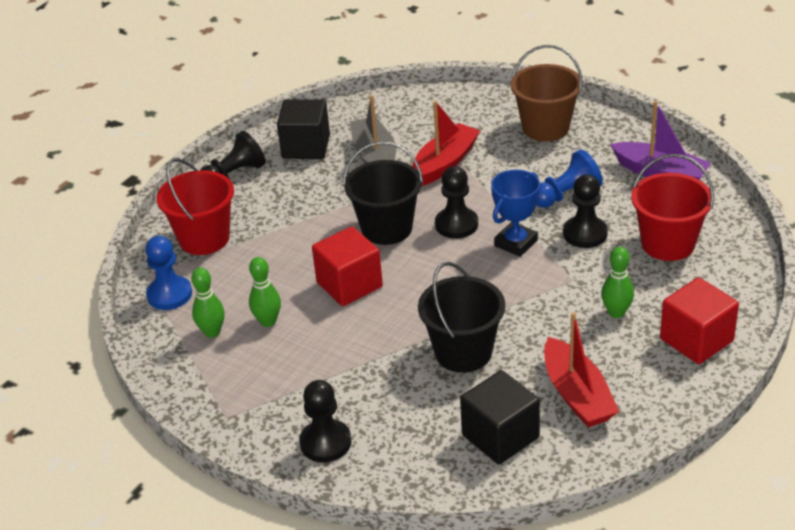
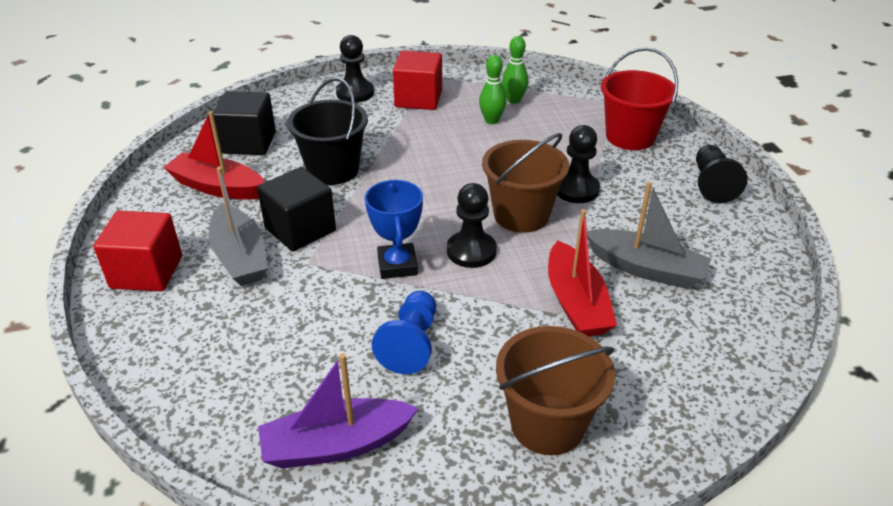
camera: 130 degrees right, 0 degrees up
blue pawn [145,236,192,310] -> none
black cube [277,99,330,159] -> black cube moved to [257,167,336,252]
red cube [312,226,383,306] -> red cube moved to [393,51,442,110]
black bucket [343,141,423,245] -> brown bucket [482,133,569,233]
black pawn [563,174,608,248] -> black pawn moved to [557,125,600,203]
green bowling pin [601,247,634,318] -> grey boat [208,167,268,286]
red bucket [631,154,714,261] -> none

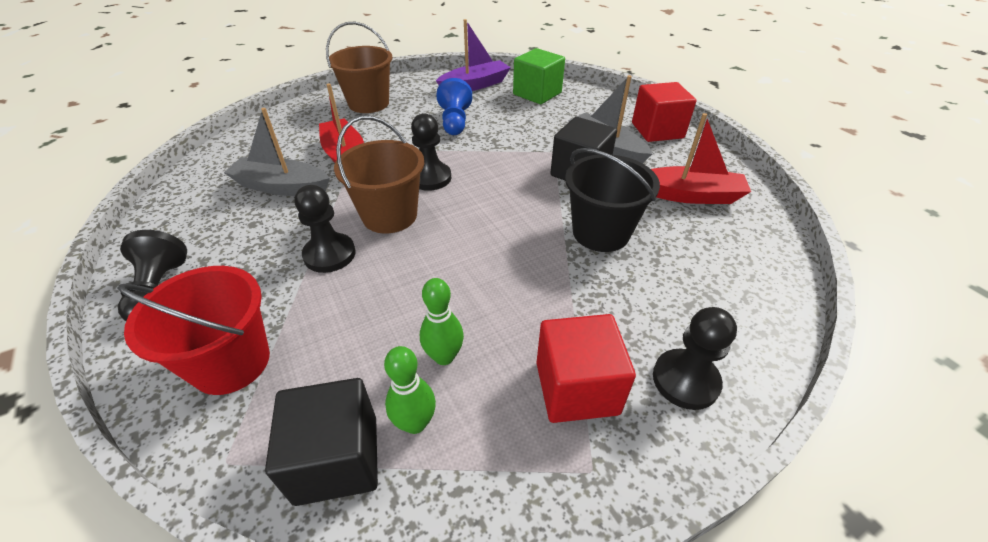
camera: 165 degrees right, 5 degrees up
black cube [213,91,276,155] -> black cube moved to [265,378,378,506]
blue trophy [365,180,423,279] -> none
none -> green cube [513,48,565,104]

